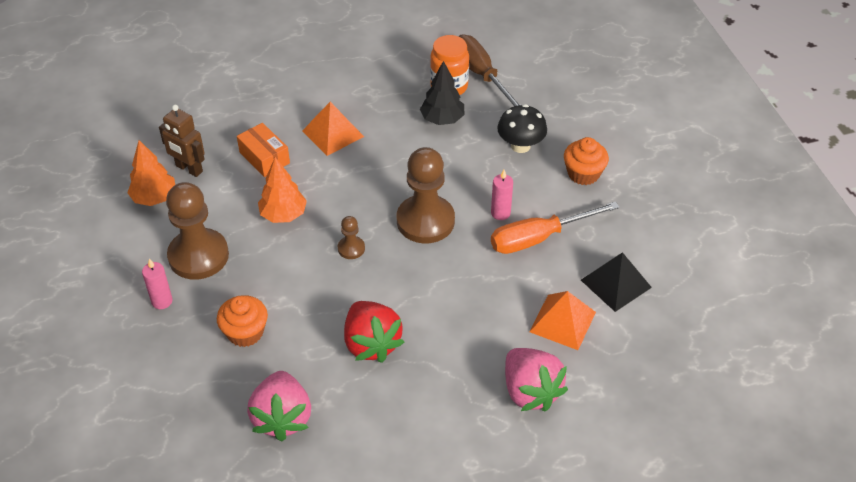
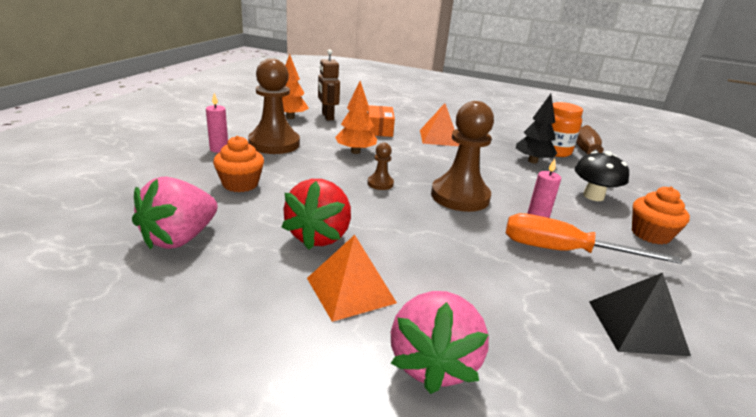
camera: 35 degrees right, 20 degrees down
orange pyramid [529,291,596,350] -> orange pyramid moved to [307,235,397,322]

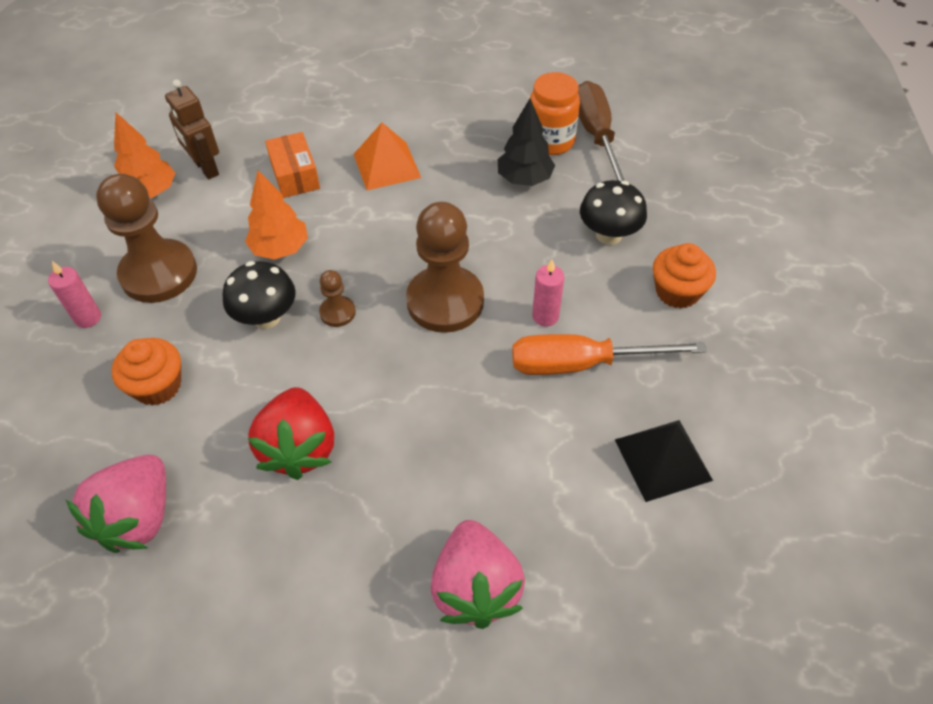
camera: 15 degrees left, 25 degrees up
orange pyramid [307,235,397,322] -> none
none -> black mushroom [222,261,296,329]

